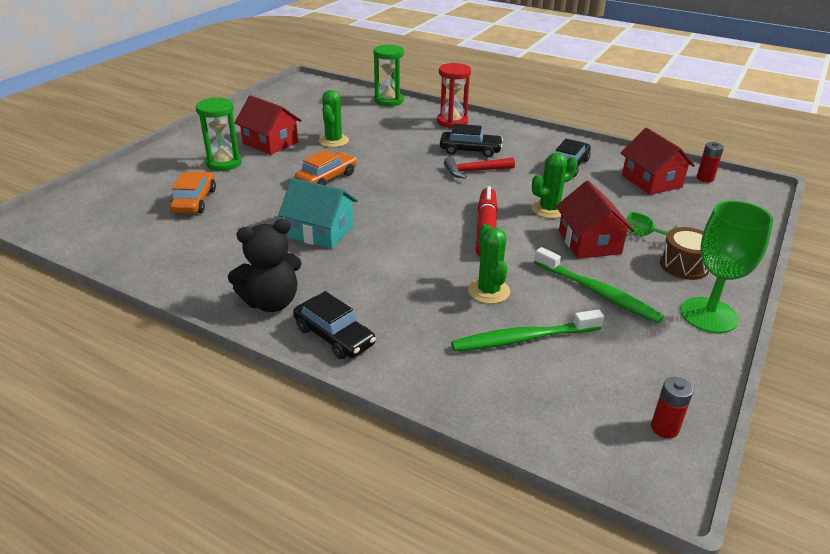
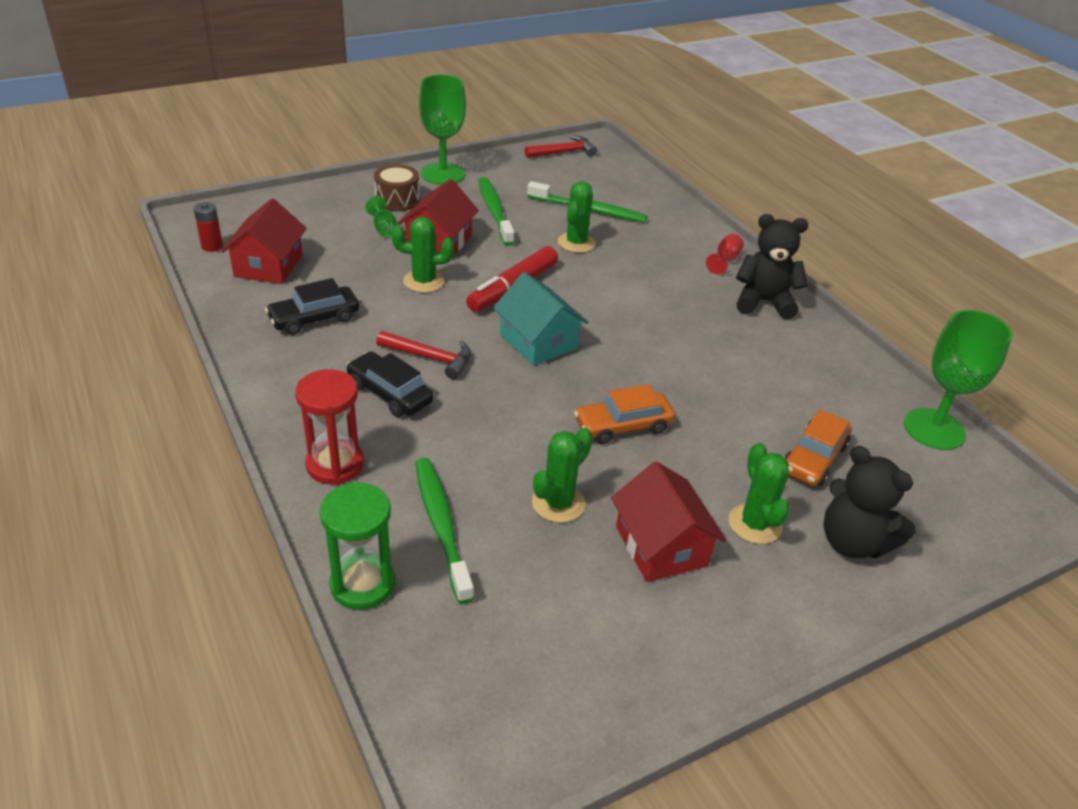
camera: 150 degrees left, 5 degrees up
green hourglass [196,97,242,171] -> green cactus [729,443,790,544]
turquoise house [278,178,358,249] -> turquoise house moved to [493,272,588,366]
black car [293,291,376,359] -> red goblet [706,234,744,274]
red battery [651,377,694,438] -> red hammer [525,135,597,158]
none -> green toothbrush [415,458,474,604]
none -> black teddy bear [823,446,916,558]
none -> green goblet [904,310,1013,450]

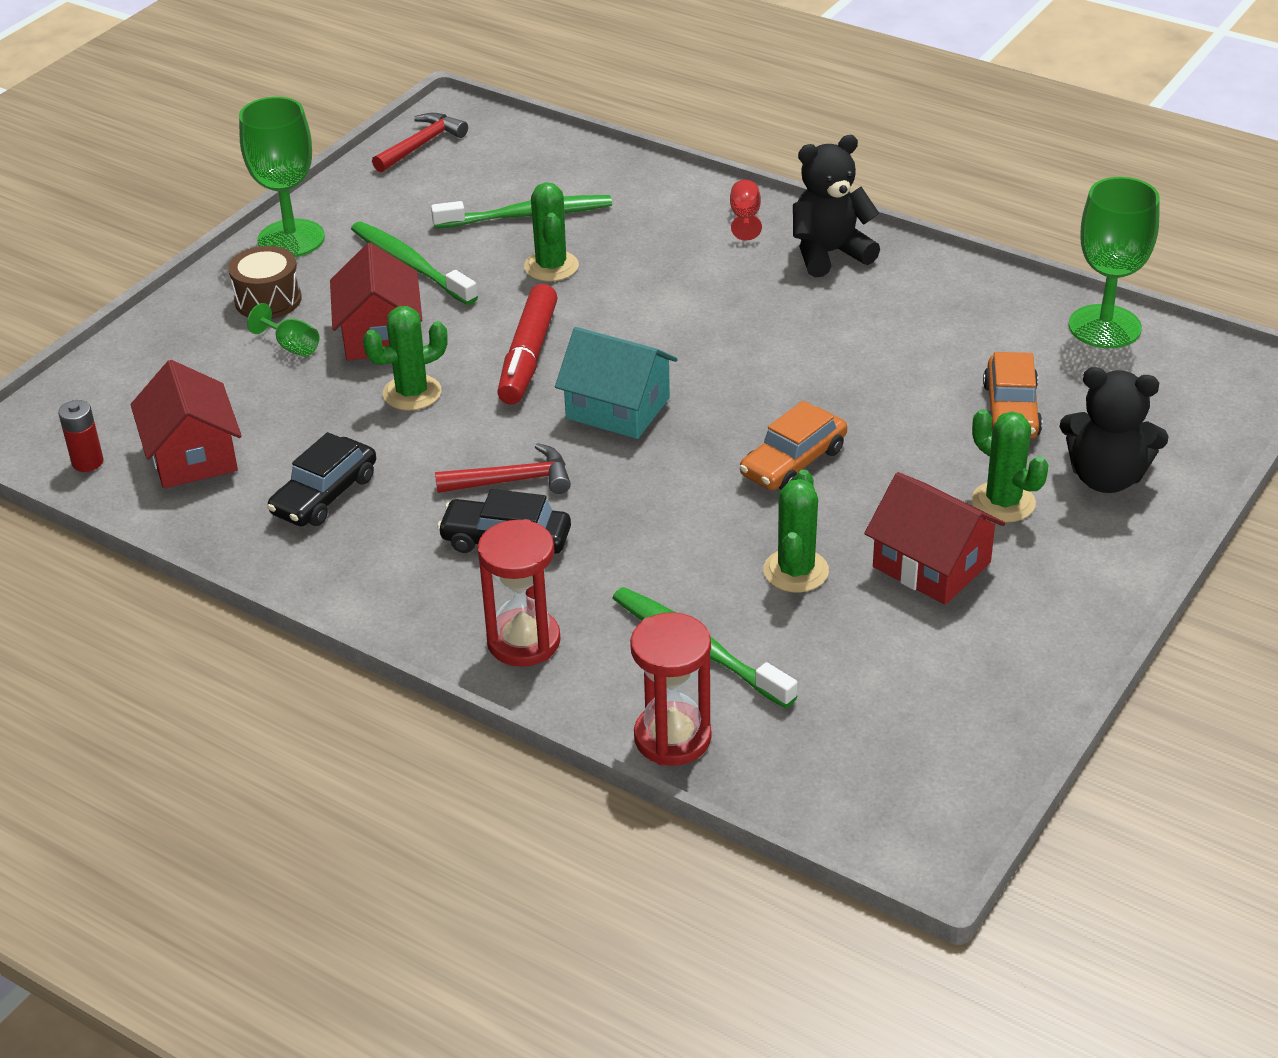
camera: 25 degrees left, 0 degrees up
green hourglass [320,482,395,610] -> red hourglass [630,612,711,766]

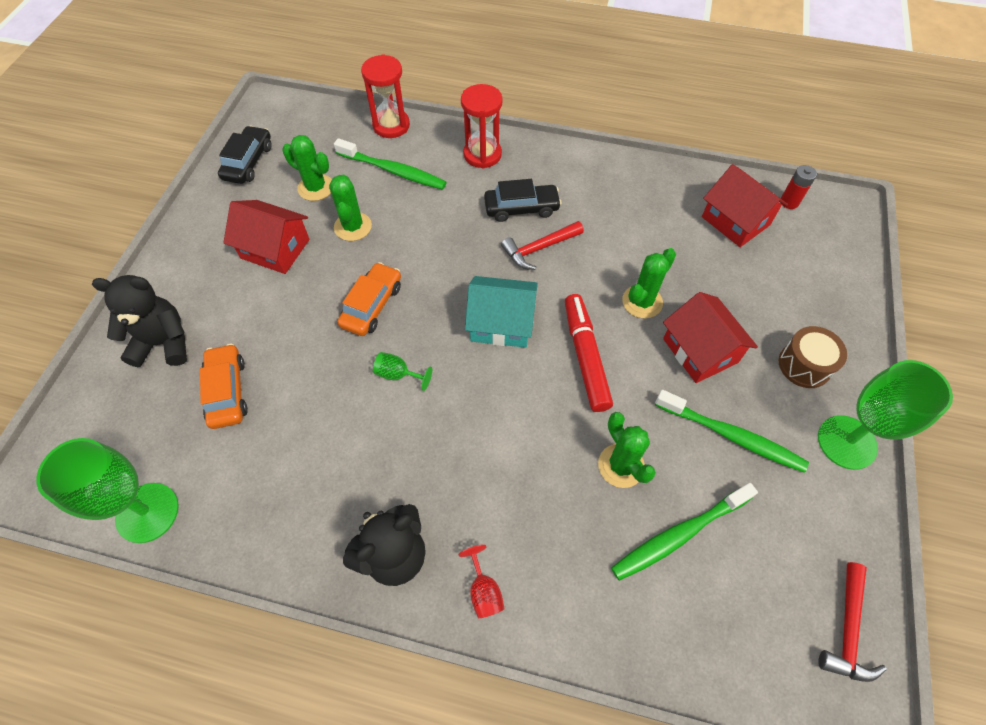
camera: 160 degrees right, 20 degrees up
green goblet [247,303,319,357] -> green goblet moved to [373,352,432,391]
black car [267,432,376,526] -> black car moved to [218,126,272,184]
green cactus [972,409,1048,522] -> green cactus moved to [282,135,332,201]

